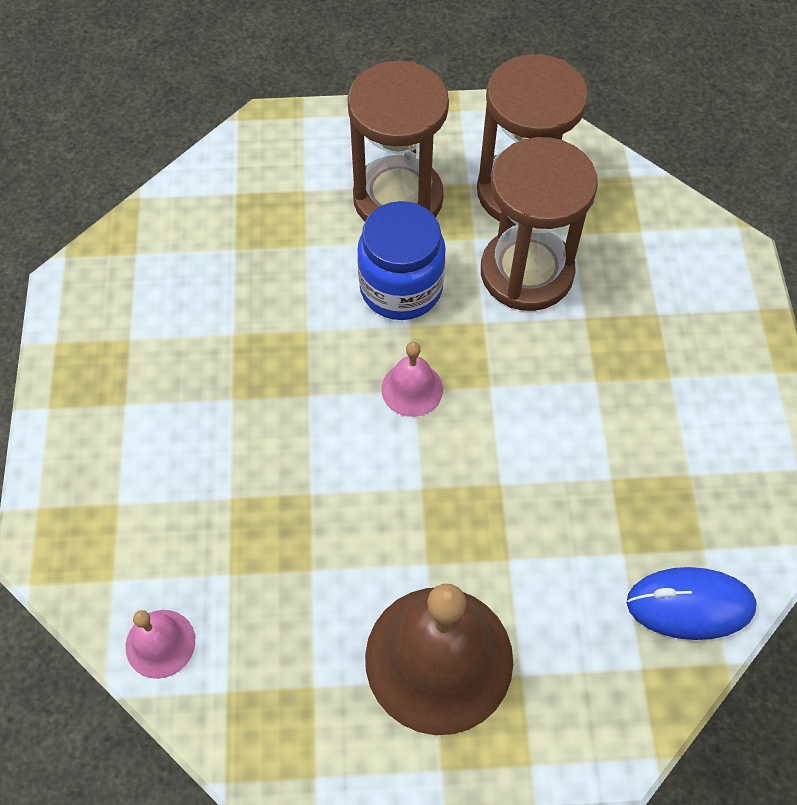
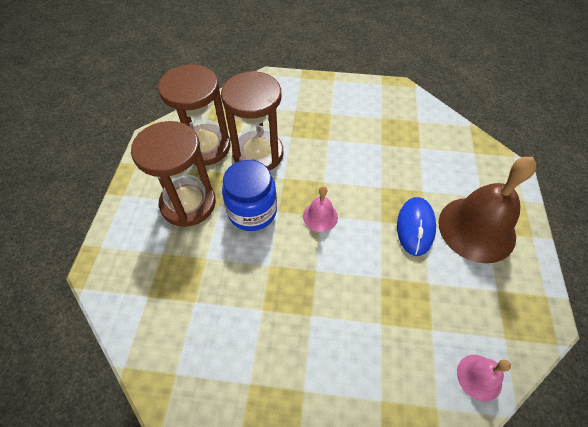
camera: 80 degrees left, 5 degrees down
blue mouse [627,567,757,640] -> blue mouse moved to [397,197,436,256]

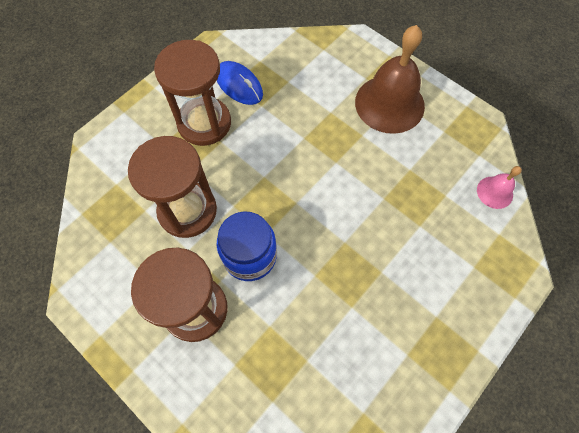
camera: 55 degrees left, 10 degrees up
brown hourglass [158,64,230,166] -> brown hourglass moved to [154,40,231,146]
pink bell [303,186,338,232] -> none
blue mouse [397,197,436,256] -> blue mouse moved to [217,61,263,105]

